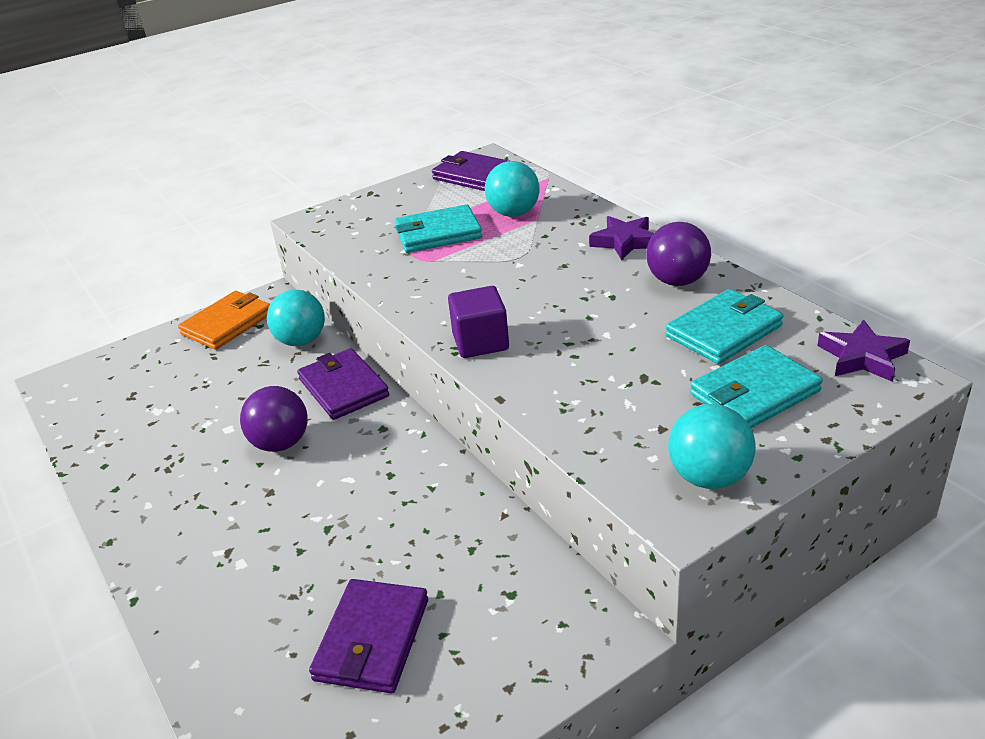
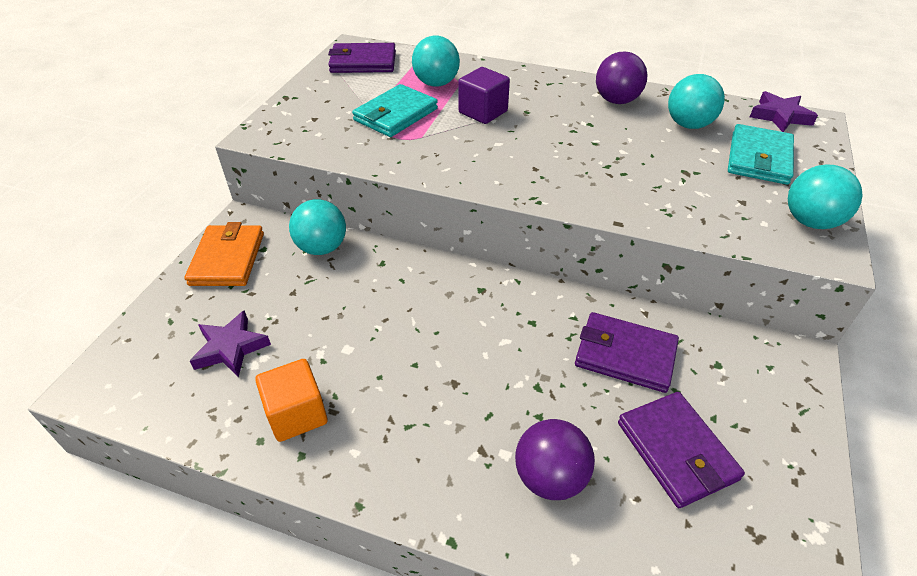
camera: 40 degrees left, 10 degrees up
purple ball [240,386,308,452] -> purple ball moved to [515,419,595,500]
purple wallet [297,348,389,420] -> purple wallet moved to [575,312,679,393]
purple cube [448,286,509,358] -> purple cube moved to [458,67,510,124]
purple star [589,216,654,260] -> purple star moved to [190,310,271,377]
turquoise wallet [665,289,783,364] -> turquoise ball [668,74,725,129]
none -> orange cube [255,359,328,442]

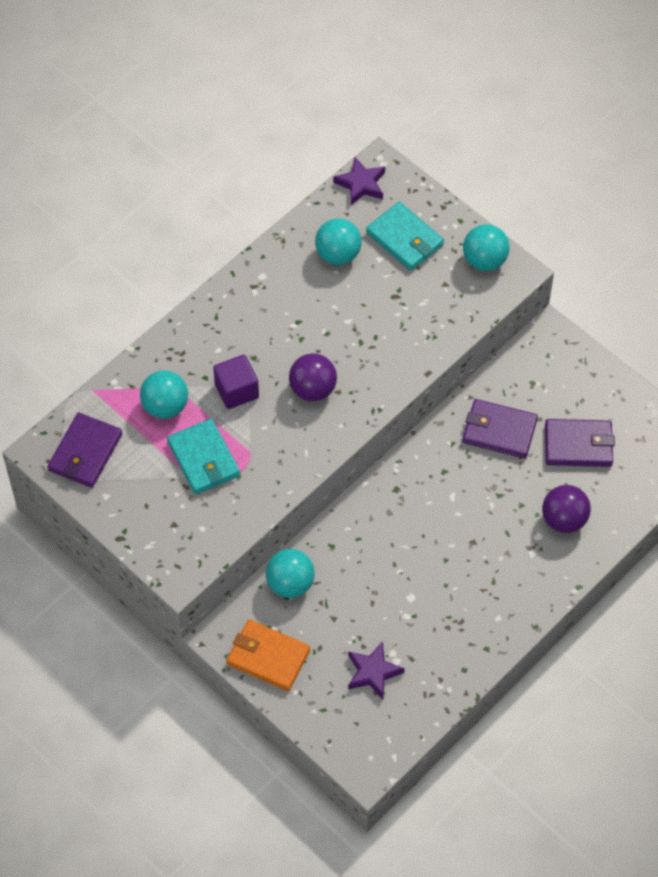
camera: 65 degrees left, 15 degrees up
orange cube [255,359,328,442] -> none
purple wallet [575,312,679,393] -> purple wallet turned 60 degrees clockwise [462,399,538,459]
purple ball [596,51,647,104] -> purple ball moved to [289,353,337,402]

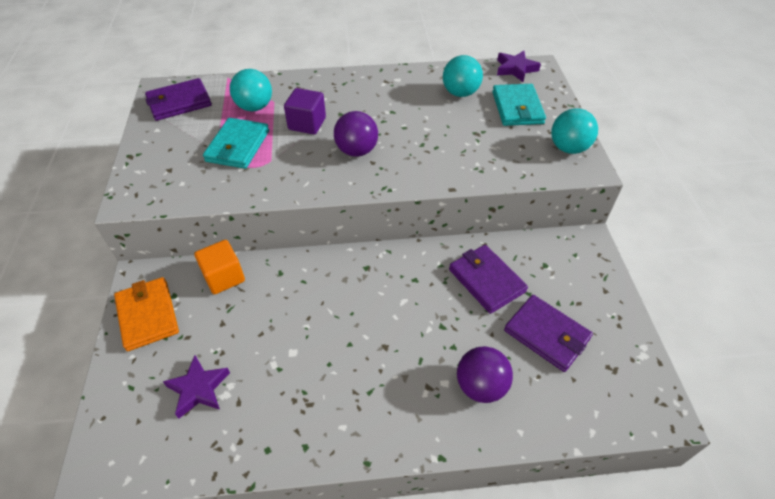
camera: 40 degrees right, 10 degrees down
turquoise ball [266,549,315,598] -> orange cube [194,240,245,294]

